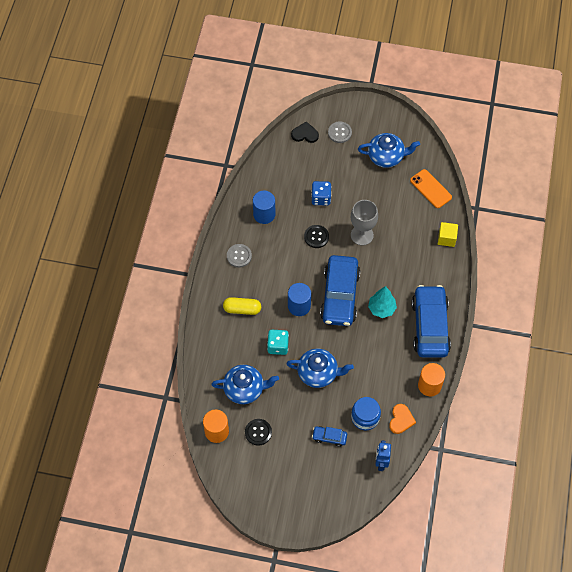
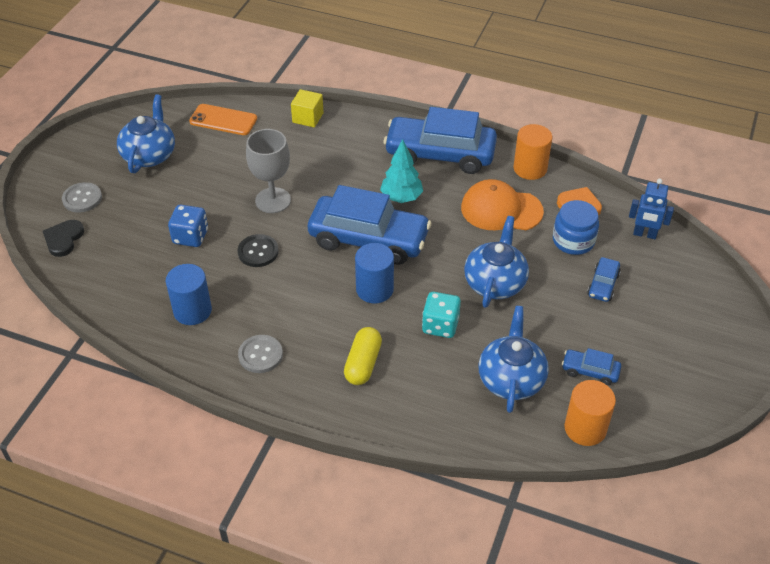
camera: 80 degrees left, 15 degrees down
black button [245,419,272,446] -> blue car [562,348,621,386]
orange phone [410,169,452,208] -> orange phone turned 45 degrees clockwise [189,104,257,135]
none -> orange cap [461,179,544,230]

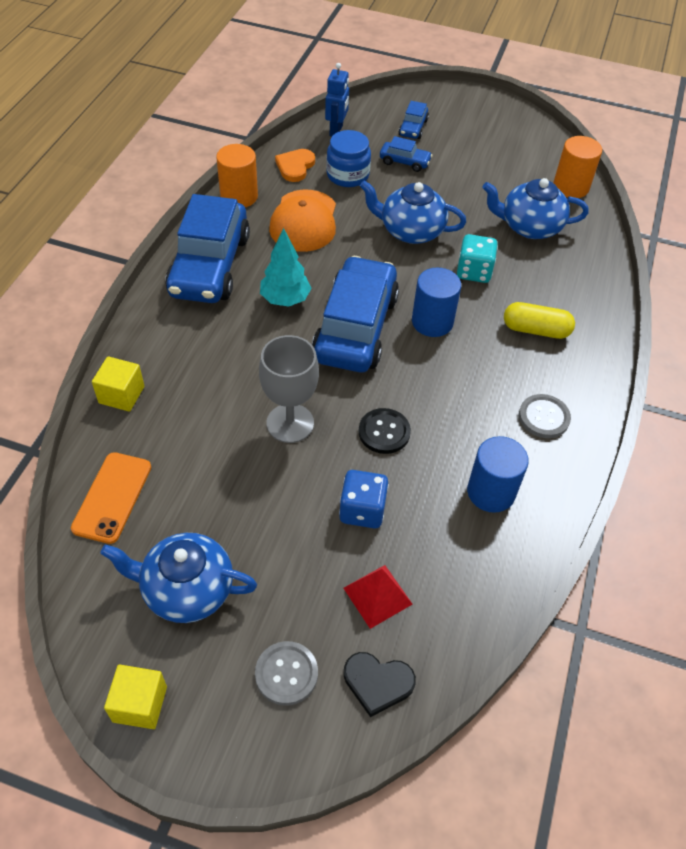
camera: 95 degrees left, 5 degrees up
blue car [562,348,621,386] -> blue car moved to [398,101,429,139]
none -> yellow cube [104,665,167,729]
none -> red pyramid [343,565,412,629]

